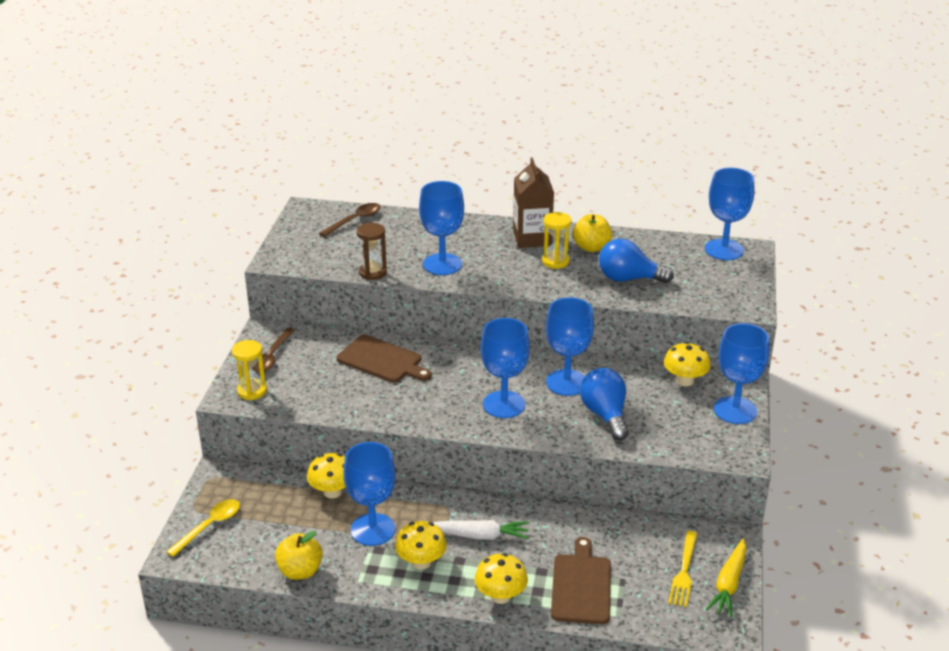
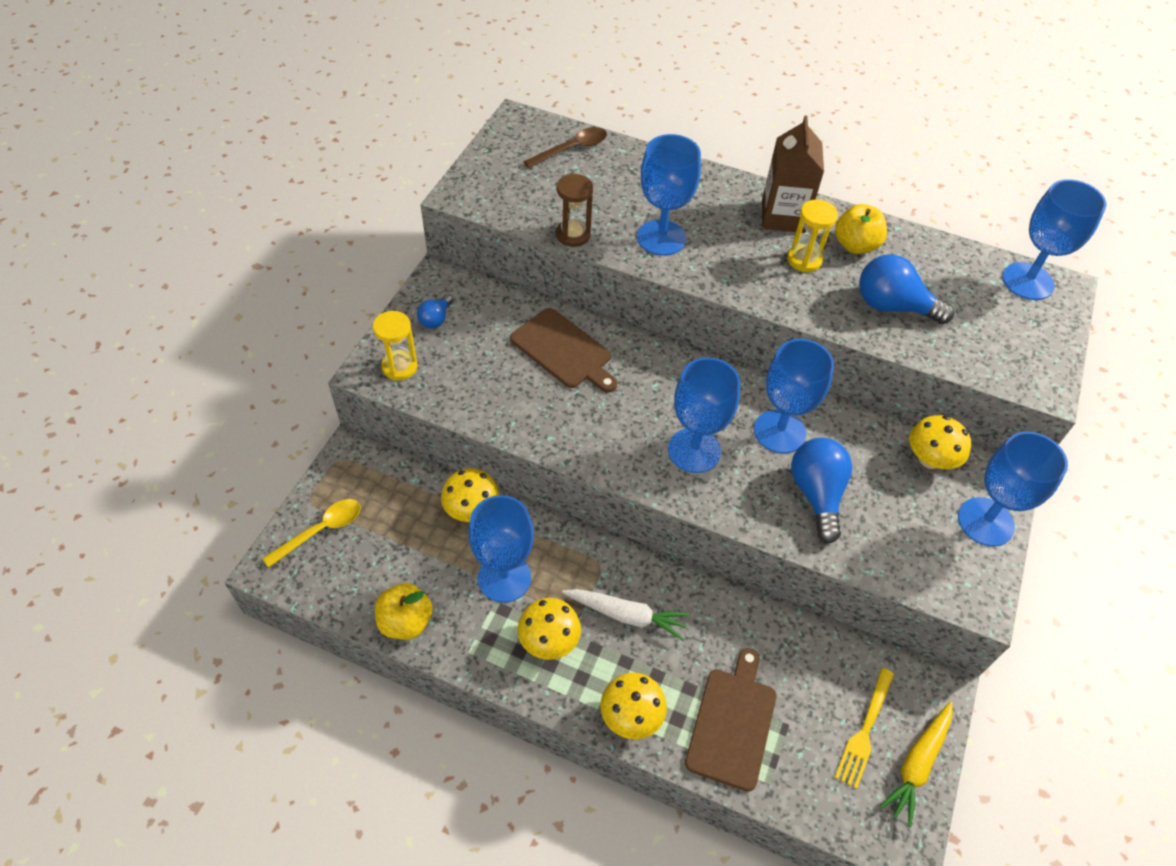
camera: 10 degrees right, 20 degrees up
brown spoon [252,328,295,373] -> blue light bulb [417,294,453,329]

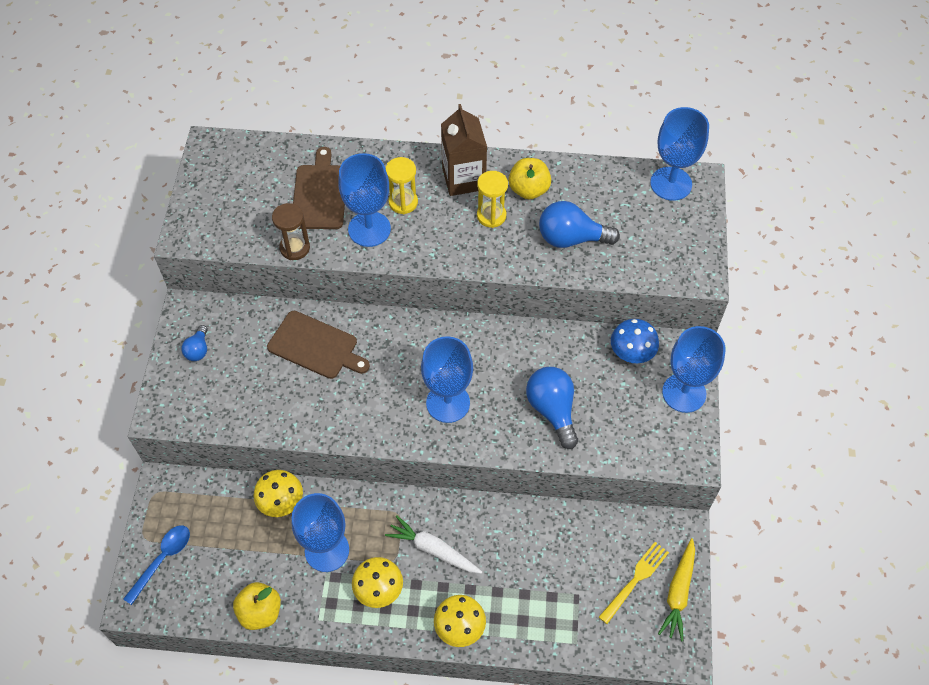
camera: 15 degrees left, 5 degrees up
yellow spoon [262,499,361,568] -> blue spoon [123,525,190,605]
yellow hourglass [373,311,418,380] -> yellow hourglass moved to [386,157,418,214]
brown spoon [523,127,607,168] -> none
white carrot [562,589,690,640] -> white carrot turned 150 degrees counterclockwise [385,515,482,574]
brown cutting board [685,648,777,792] -> brown cutting board moved to [293,147,345,229]
blue goblet [754,339,834,454] -> none
yellow fork [835,668,894,789] -> yellow fork turned 150 degrees counterclockwise [599,542,669,624]
yellow mushroom [909,415,971,469] -> blue mushroom [611,319,659,363]

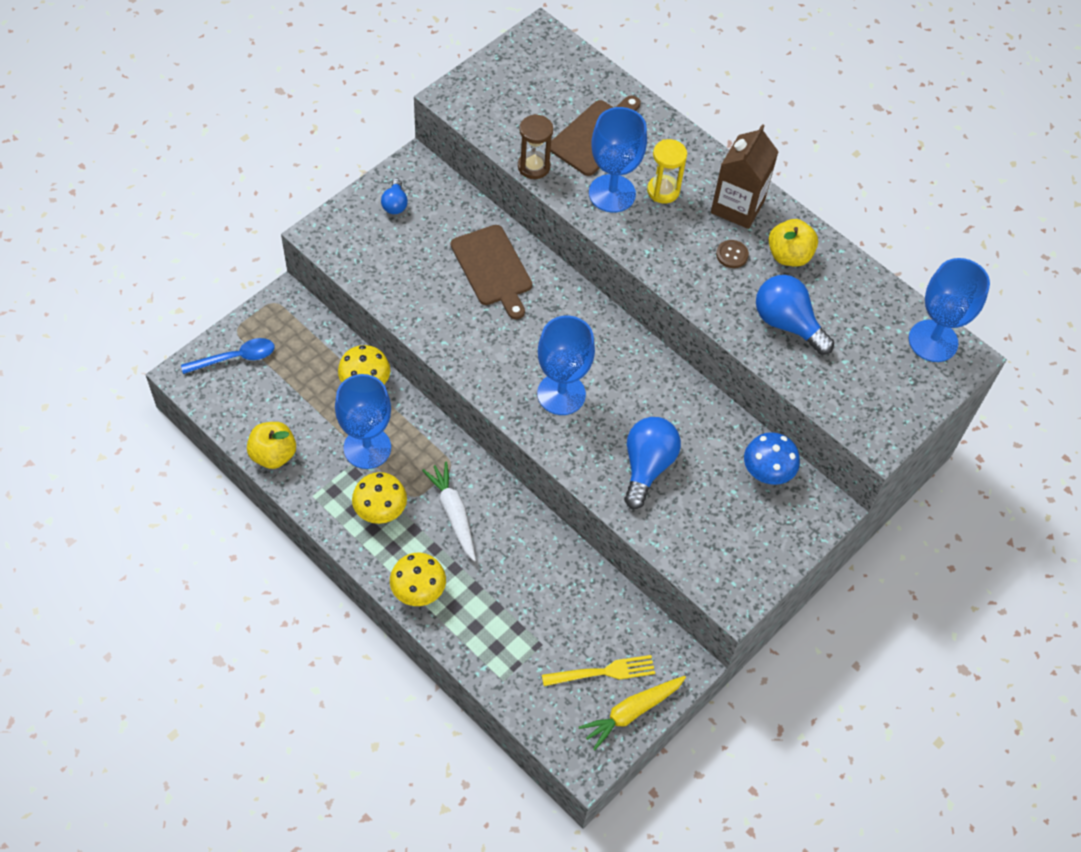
camera: 35 degrees right, 0 degrees up
blue light bulb [181,325,208,361] -> blue light bulb turned 45 degrees counterclockwise [381,179,408,214]
yellow hourglass [477,171,508,228] -> brown button [716,240,749,268]
blue goblet [662,326,726,413] -> none

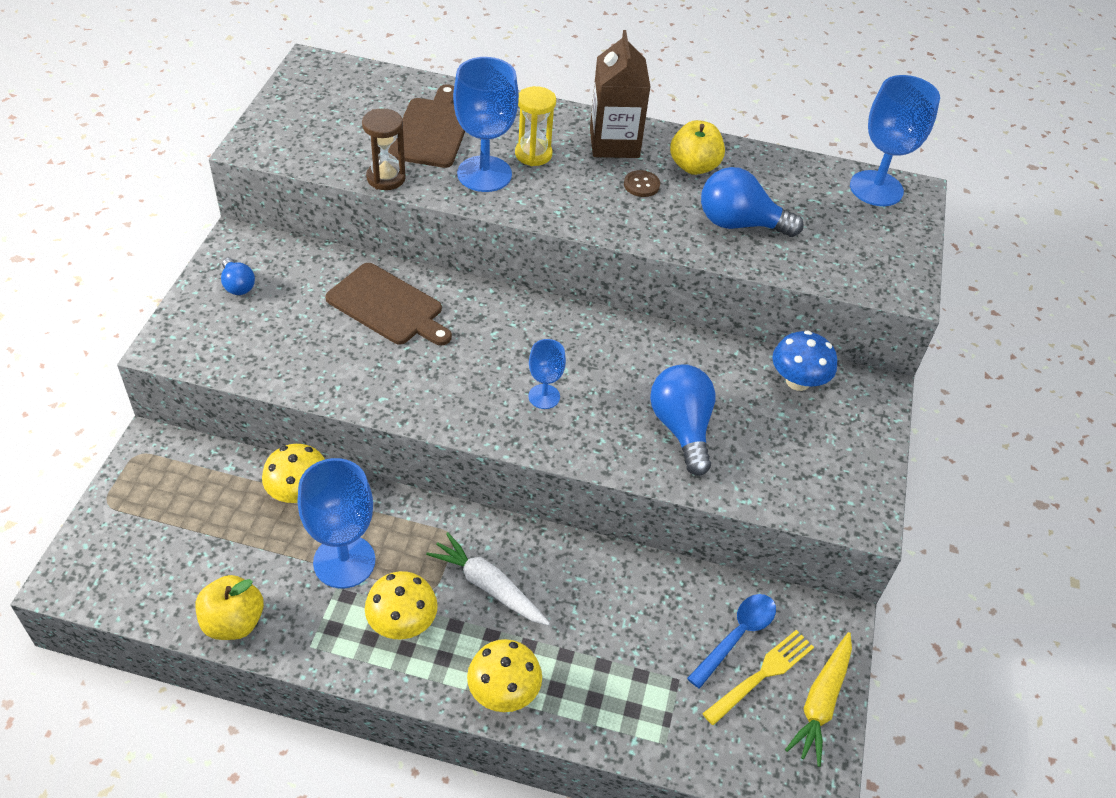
camera: 30 degrees left, 10 degrees down
blue spoon [181,338,274,374] -> blue spoon moved to [687,594,776,689]
blue goblet [537,316,595,415] -> blue goblet [528,339,566,409], size x0.54

